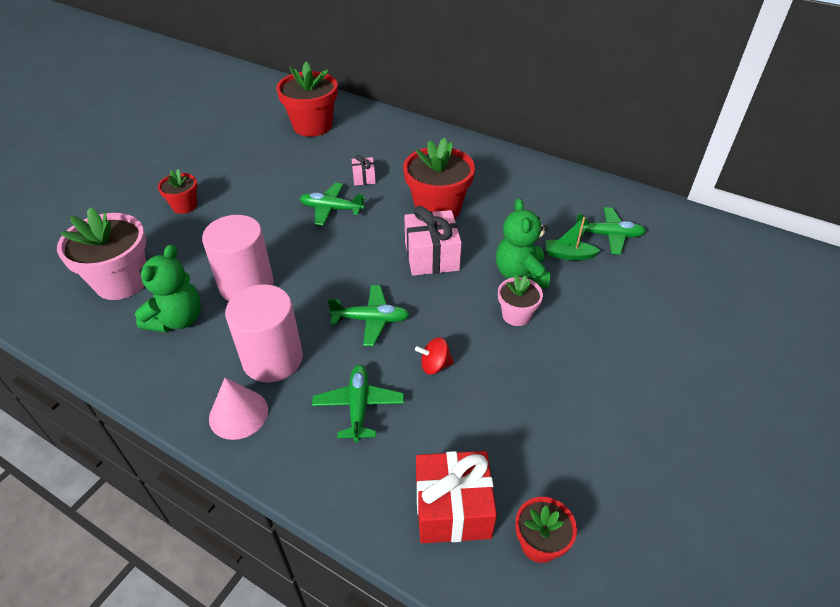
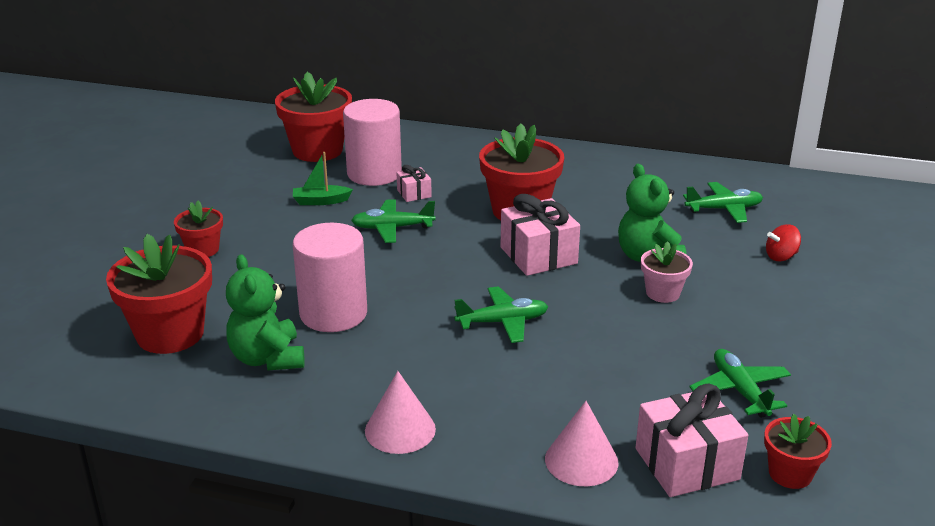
camera: 15 degrees left, 15 degrees down
pink flower pot [57,208,146,300] -> red flower pot [106,234,212,354]
green teddy bear [135,244,201,333] -> green teddy bear turned 150 degrees clockwise [226,254,304,370]
pink cylinder [225,284,303,382] -> pink cylinder moved to [343,99,402,186]
green plane [312,365,404,442] -> green plane moved to [690,349,791,418]
red spinning top [415,337,454,374] -> red spinning top moved to [766,224,801,261]
red gift [416,451,497,543] -> pink gift [635,384,748,497]
green boat [546,217,601,261] -> green boat moved to [293,152,353,205]
none -> pink cone [545,401,619,486]

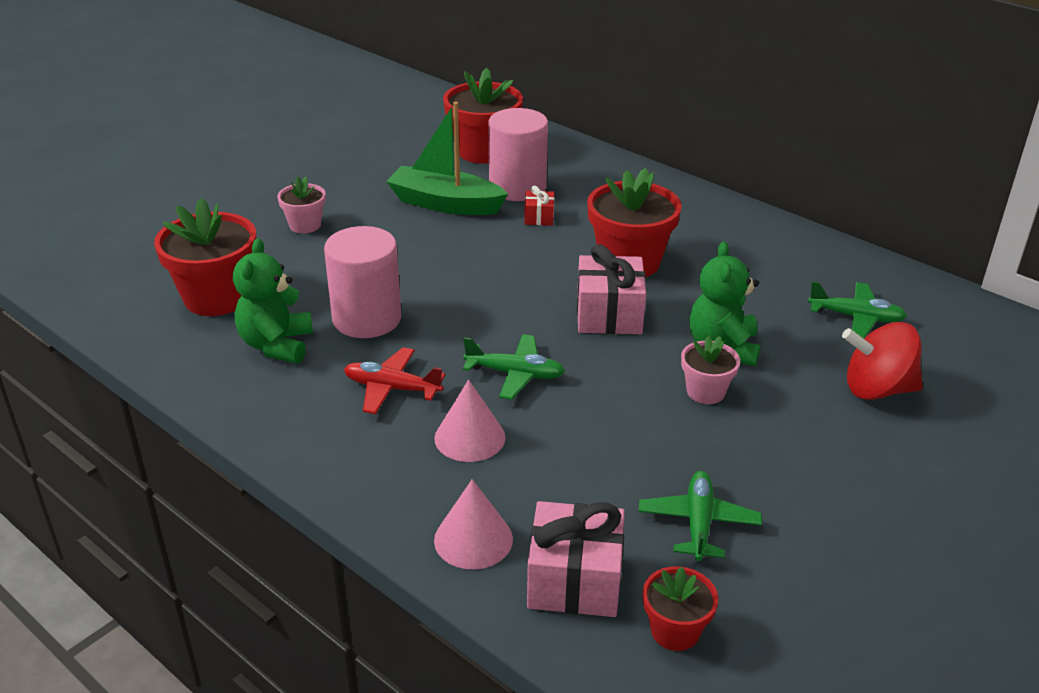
camera: 25 degrees right, 5 degrees up
red flower pot [174,201,223,257] -> pink flower pot [277,176,326,234]
green boat [293,152,353,205] -> green boat [386,102,508,215], size x1.98
green plane [351,199,435,243] -> none
pink cone [365,371,436,454] -> pink cone moved to [434,379,506,462]
pink gift [396,165,432,202] -> red gift [524,185,554,226]
red spinning top [766,224,801,261] -> red spinning top [842,322,923,400], size x1.86
none -> red plane [344,347,446,414]

